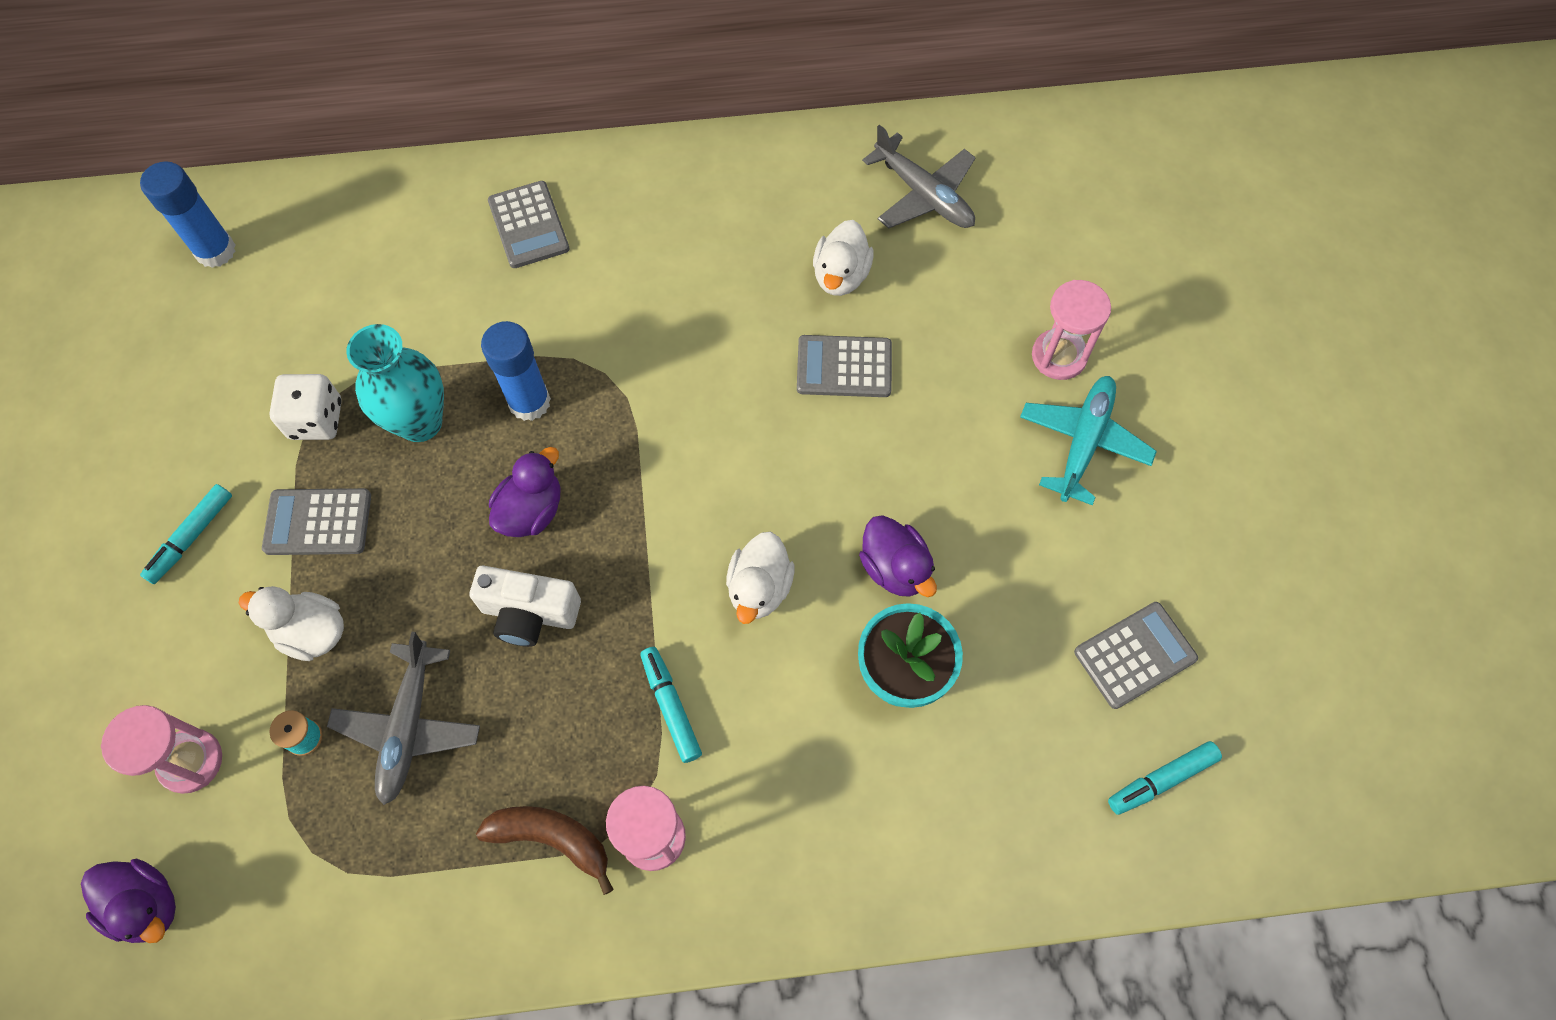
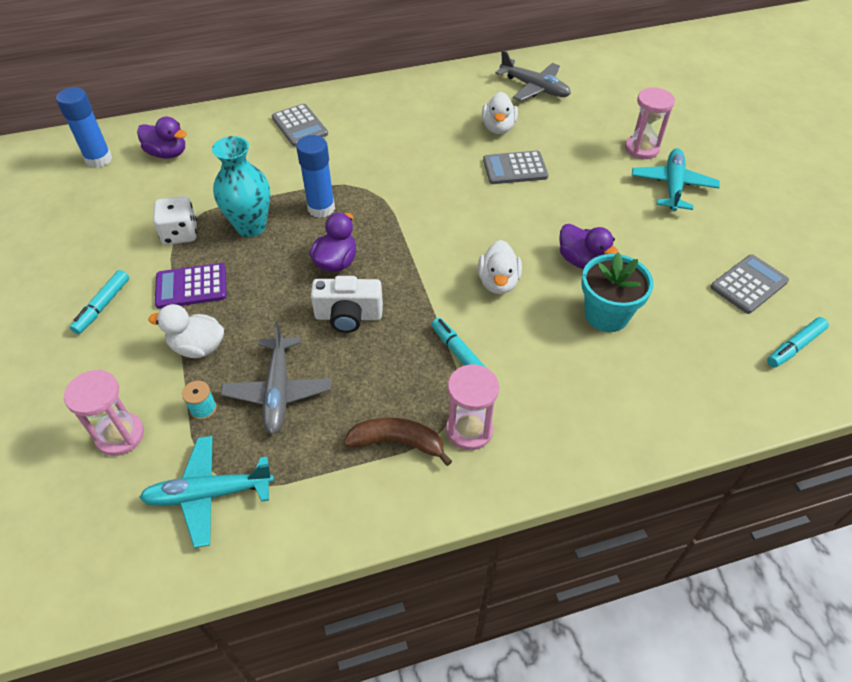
camera: 10 degrees left, 15 degrees down
purple duck [81,859,176,943] -> purple duck moved to [137,117,187,158]
grey calculator [262,488,371,555] -> purple calculator [155,263,227,309]
none -> turquoise plane [139,436,274,548]

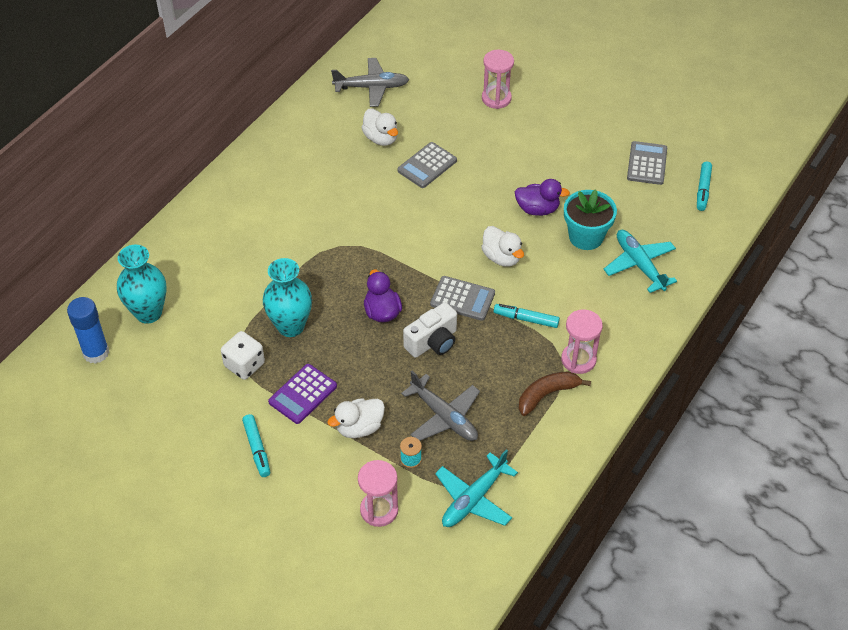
camera: 40 degrees left, 0 degrees up
purple duck [137,117,187,158] -> turquoise vase [117,245,167,324]
grey calculator [272,104,328,147] -> grey calculator moved to [430,276,495,321]
blue glue stick [296,135,335,218] -> none
turquoise plane [632,148,720,211] -> turquoise plane moved to [604,230,677,293]

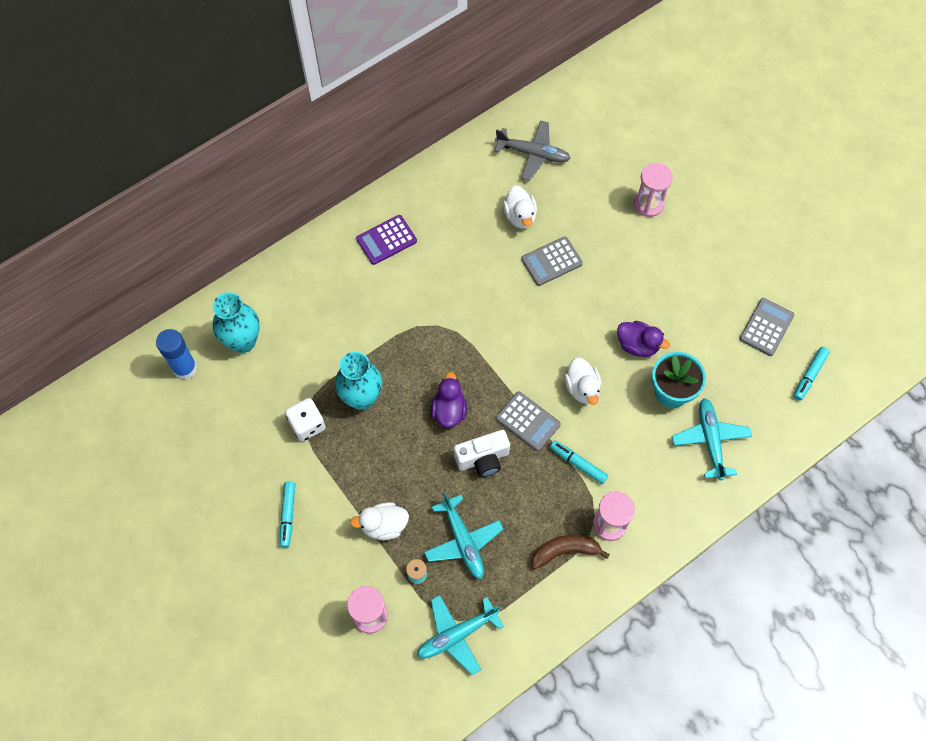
camera: 20 degrees right, 15 degrees up
purple calculator [268,364,337,424] -> purple calculator moved to [356,215,417,265]
grey plane [401,371,480,441] -> turquoise plane [424,493,503,579]

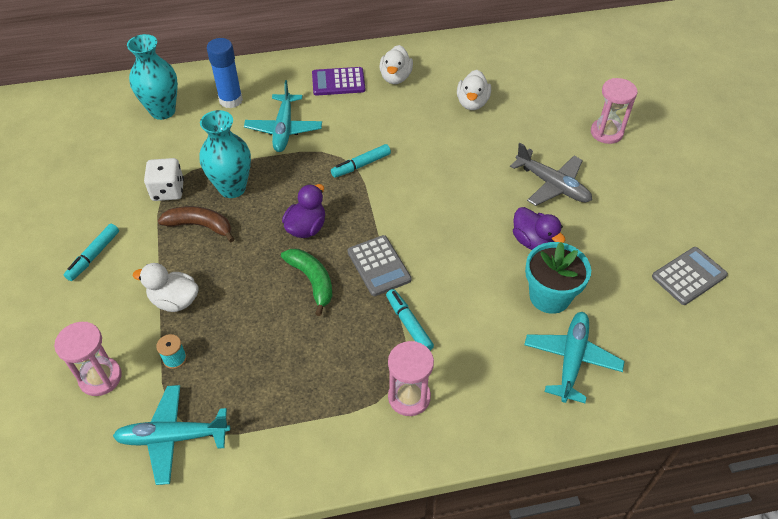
camera: 25 degrees right, 15 degrees down
blue glue stick [156,329,197,380] -> blue glue stick moved to [207,38,243,108]
turquoise plane [424,493,503,579] -> turquoise plane moved to [244,80,322,152]
white camera [454,430,510,477] -> green banana [281,249,333,316]
grey plane [494,120,571,181] -> grey plane moved to [510,143,592,206]
grey calculator [521,236,583,286] -> none
brown banana [532,535,610,569] -> brown banana moved to [158,206,234,242]
white duck [564,357,601,405] -> white duck moved to [379,45,413,84]
turquoise marker [793,347,830,401] -> turquoise marker moved to [331,144,391,178]

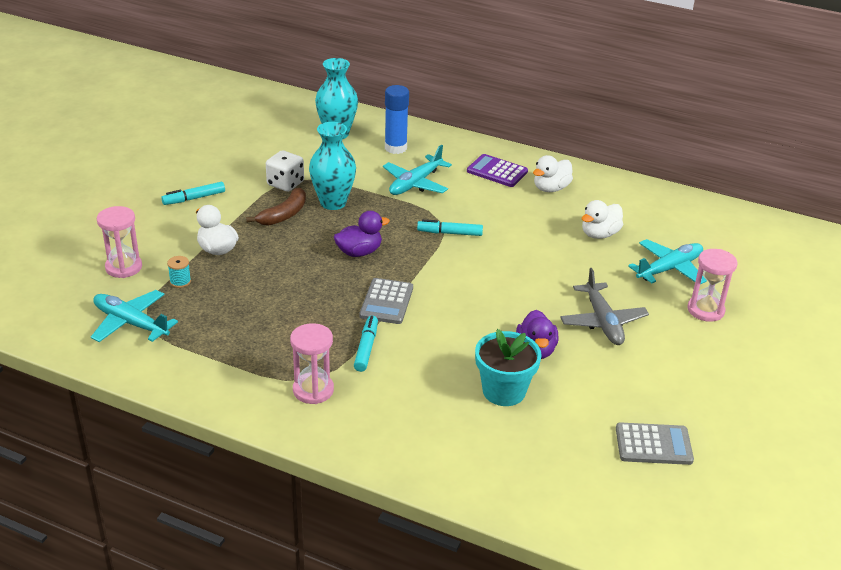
camera: 35 degrees right, 15 degrees down
brown banana [158,206,234,242] -> brown banana turned 75 degrees clockwise [246,187,306,226]
green banana [281,249,333,316] -> none
turquoise plane [524,312,625,403] -> turquoise plane moved to [628,239,707,284]

